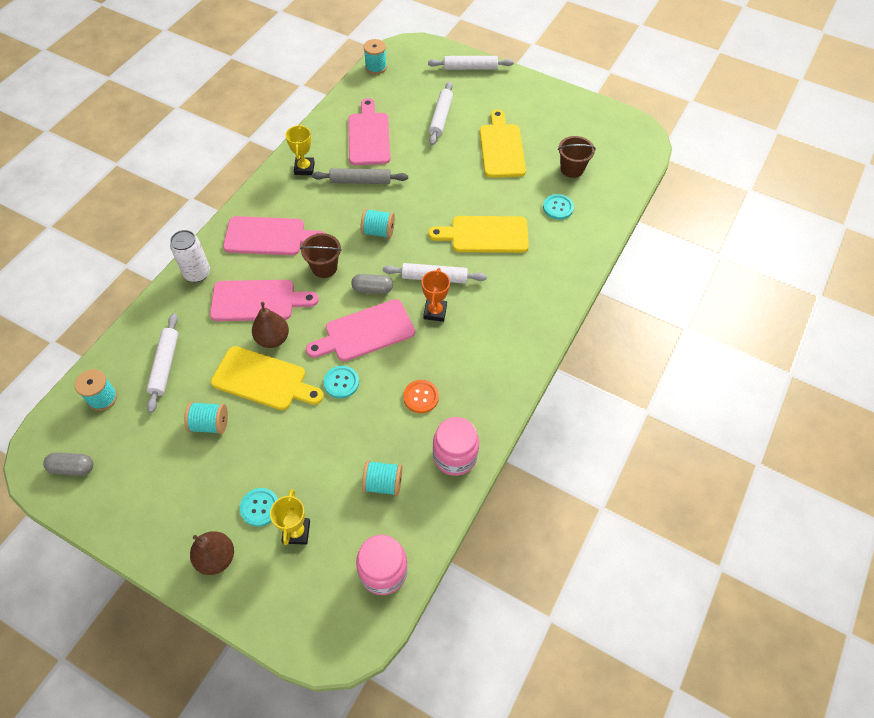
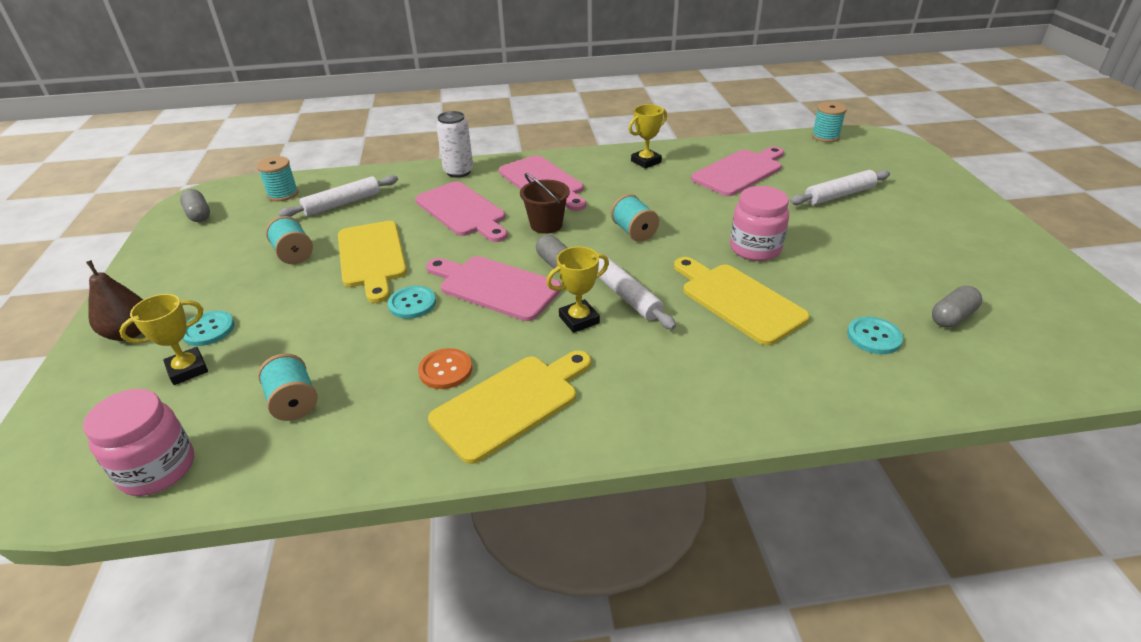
camera: 55 degrees right, 20 degrees down
brown pear [252,302,289,348] -> none
grey rolling pin [312,168,408,184] -> none
orange trophy [421,268,450,322] -> yellow trophy [546,247,609,333]
white rolling pin [428,56,514,70] -> none
pink jar [433,417,479,476] -> pink jar moved to [730,186,789,261]
yellow cutting board [480,109,526,178] -> yellow cutting board moved to [428,351,591,464]
brown bucket [558,136,596,178] -> grey capsule [932,286,982,328]

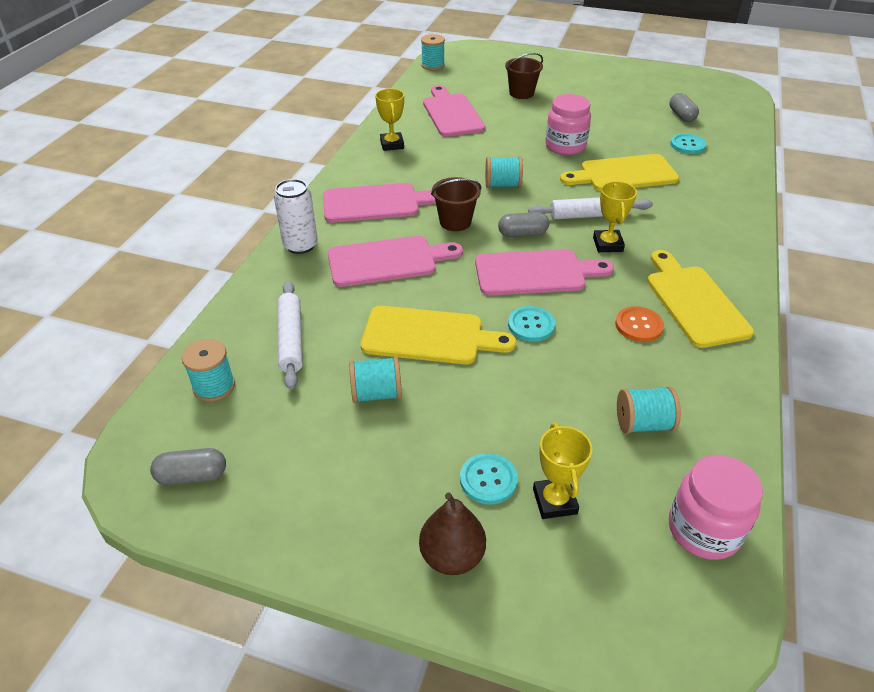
camera: 65 degrees left, 5 degrees up
pink cutting board [426,256,561,321] -> pink cutting board turned 150 degrees counterclockwise [475,249,614,295]
white rolling pin [790,170,890,205] -> brown bucket [505,53,543,99]

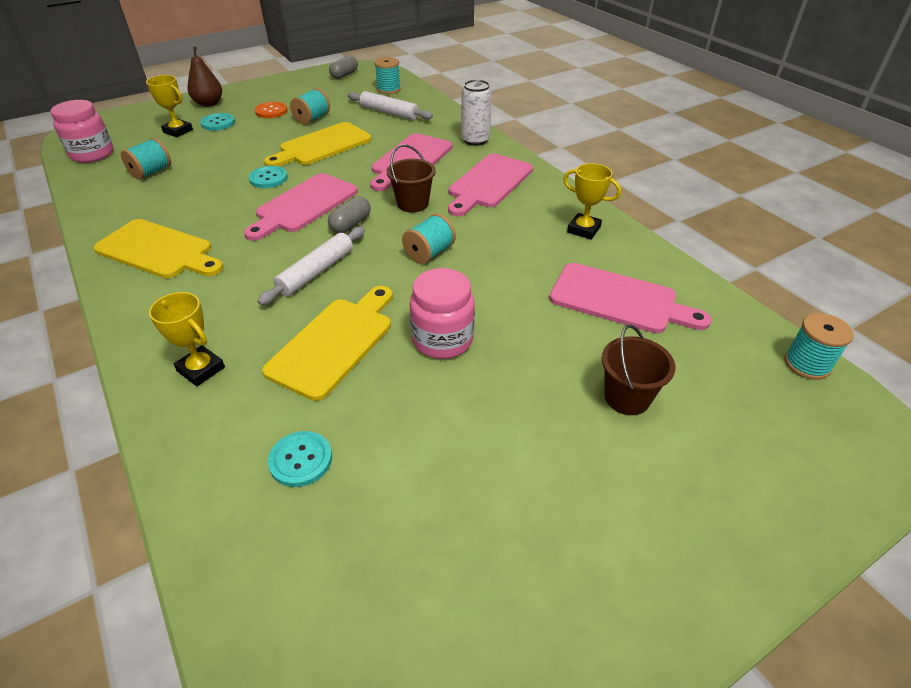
camera: 130 degrees right, 0 degrees up
yellow trophy [593,181,637,252] -> yellow trophy moved to [149,292,225,386]
orange button [615,306,664,342] -> orange button moved to [255,102,287,118]
grey capsule [669,93,699,122] -> none

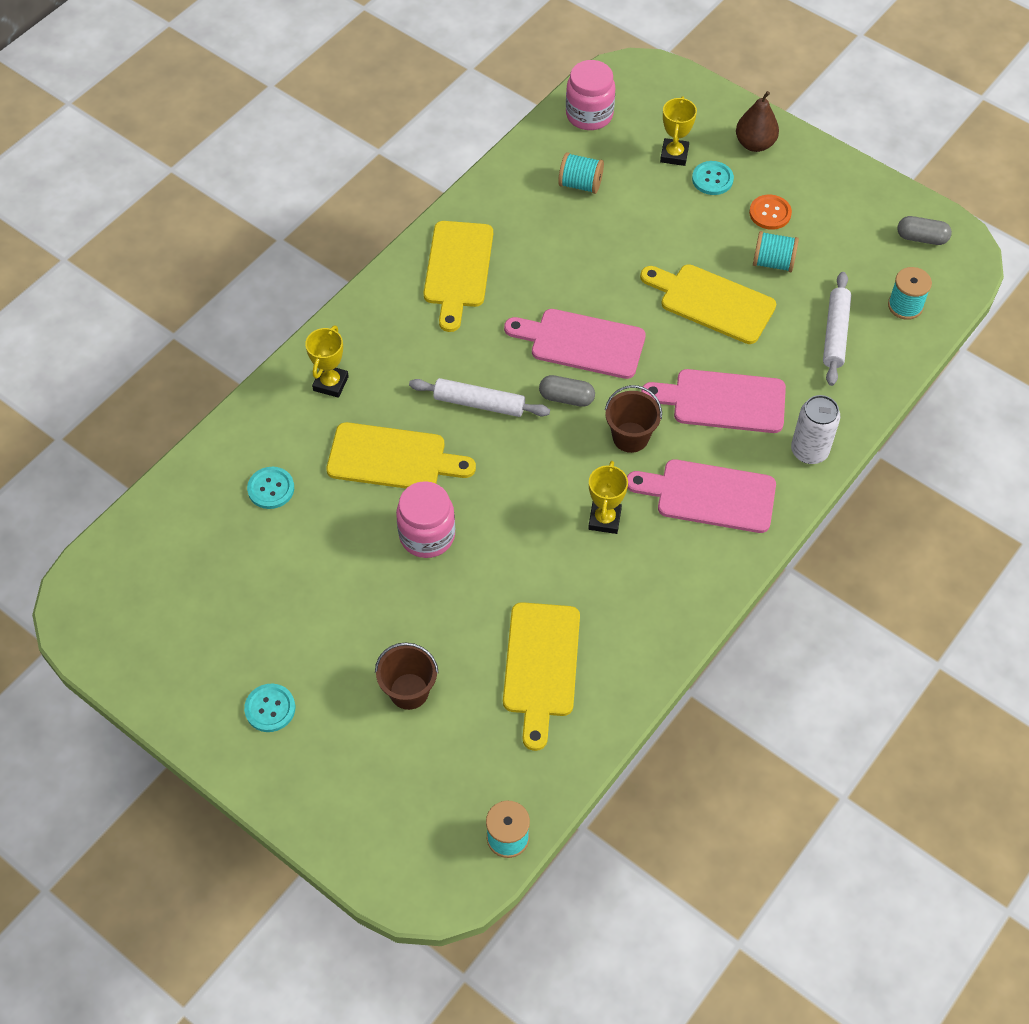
camera: 70 degrees right, 15 degrees up
turquoise button [249,166,288,188] -> turquoise button moved to [244,684,295,732]
turquoise spool [402,213,456,264] -> none
pink cutting board [549,263,712,333] -> yellow cutting board [503,602,580,751]
yellow trophy [563,163,621,240] -> yellow trophy moved to [588,461,628,534]

